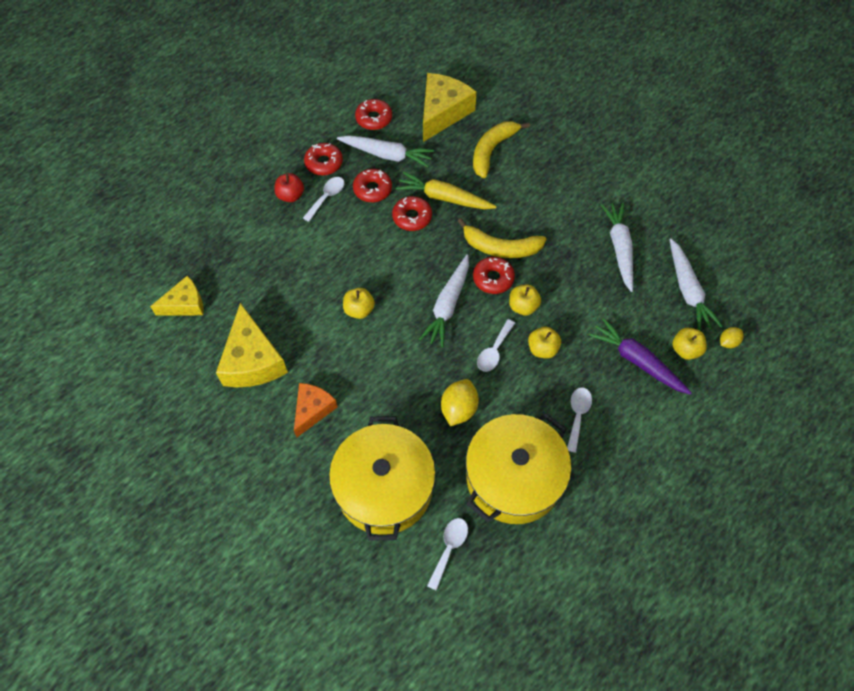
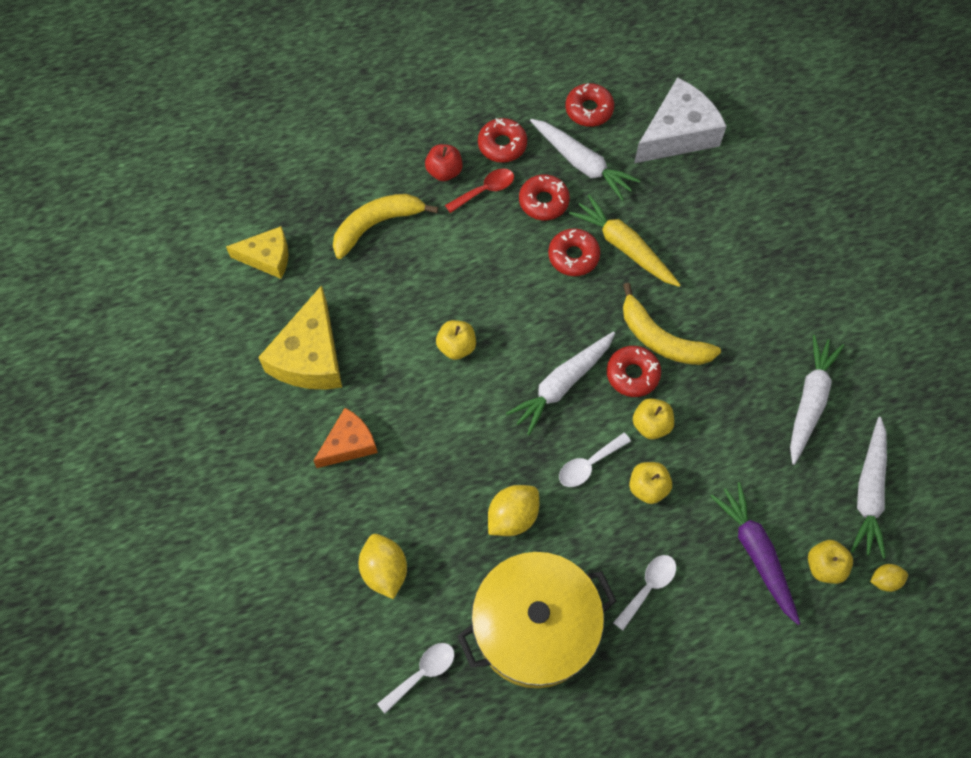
camera: 25 degrees right, 5 degrees up
white spoon [303,177,344,222] -> red spoon [445,169,514,213]
yellow pot [329,416,436,541] -> yellow lemon [358,534,407,599]
yellow cheese [423,73,477,142] -> white cheese [634,77,727,163]
yellow banana [473,121,530,178] -> yellow banana moved to [333,194,438,259]

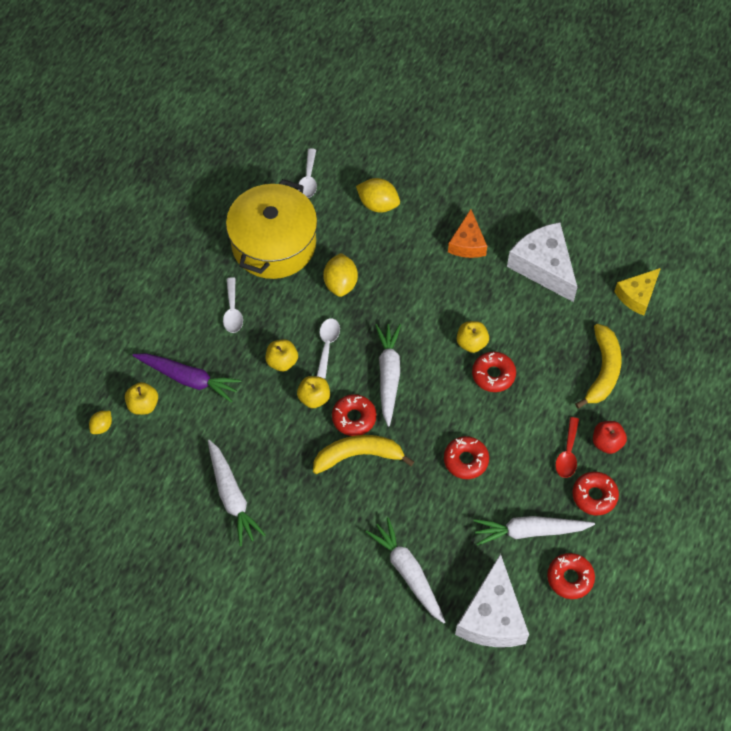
camera: 135 degrees right, 5 degrees down
yellow cheese [258,285,342,390] -> white cheese [507,222,578,302]
red donut [519,174,570,220] -> red donut moved to [472,352,516,392]
yellow carrot [569,194,681,287] -> none
white carrot [851,417,887,559] -> white carrot moved to [365,517,445,623]

